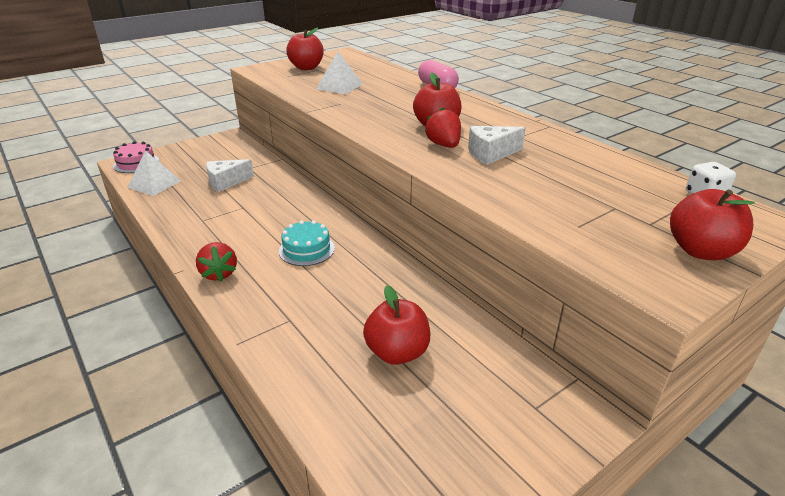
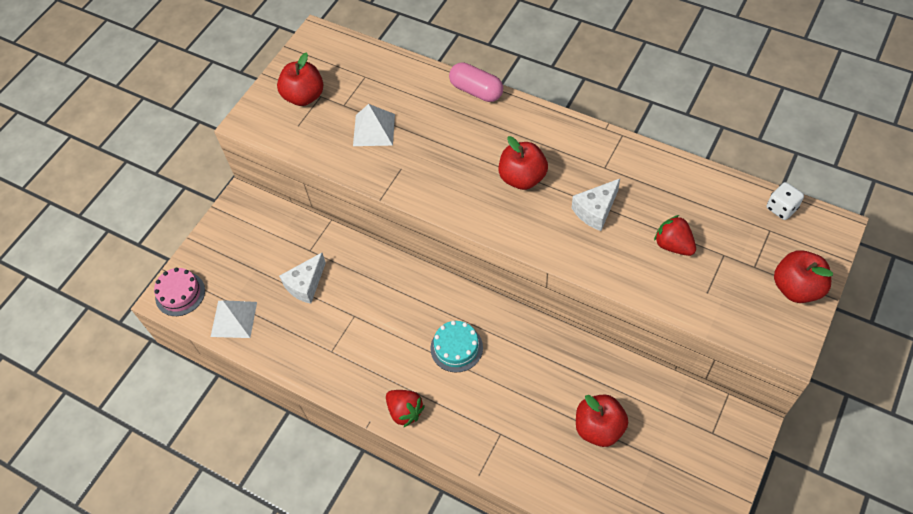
camera: 20 degrees left, 25 degrees up
red strawberry [425,108,461,148] -> red strawberry moved to [654,215,696,256]

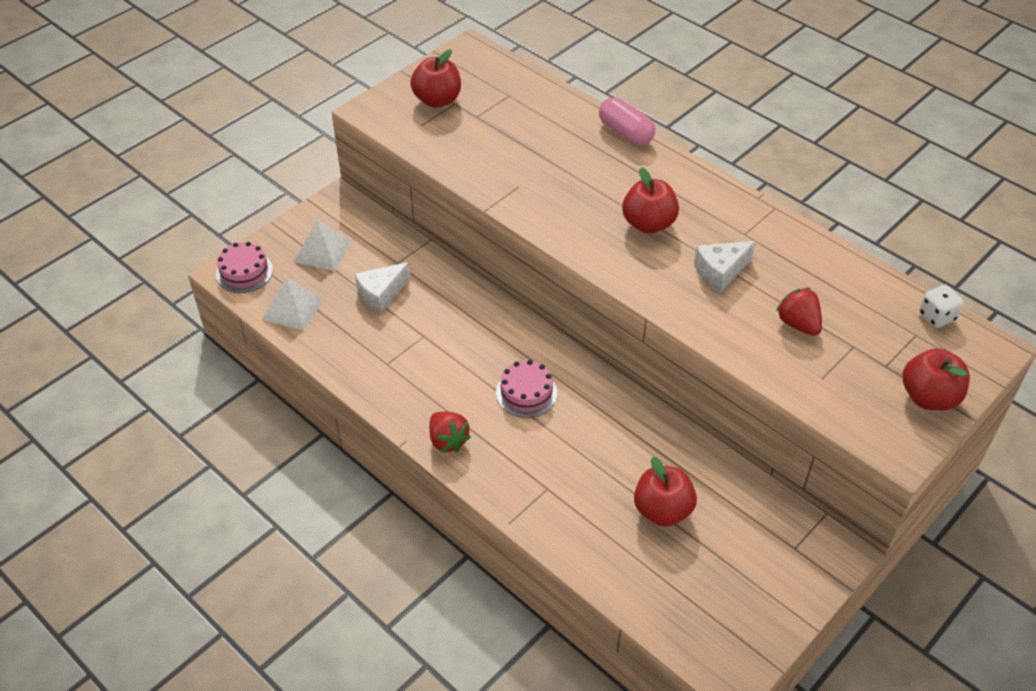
camera: 10 degrees right, 10 degrees down
white pyramid [353,104,395,146] -> white pyramid moved to [294,219,351,271]
turquoise cake [430,321,483,372] -> pink cake [496,360,557,418]

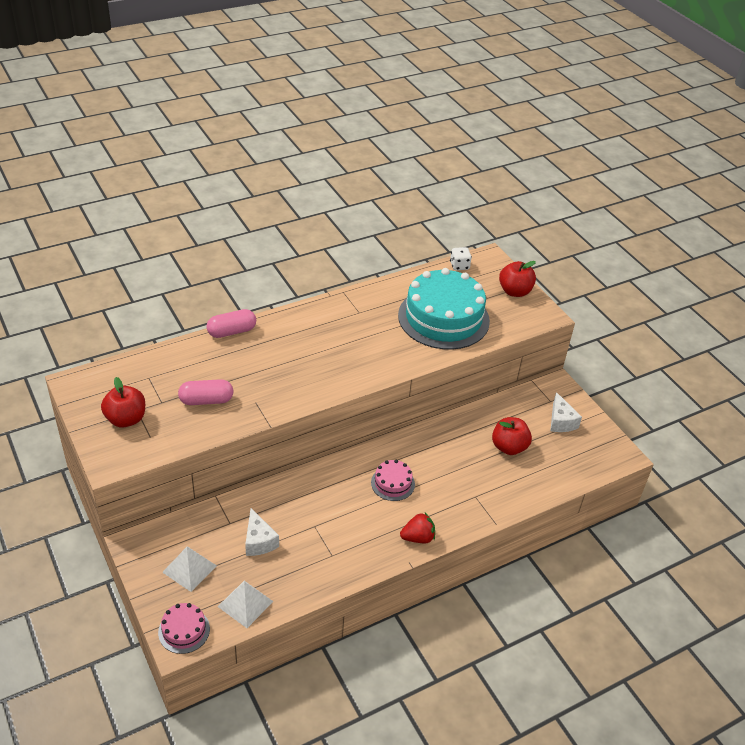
camera: 75 degrees left, 5 degrees down
red apple [622,168,679,234] -> none
white cheese [694,241,756,292] -> white cheese moved to [550,392,582,432]
red strawberry [776,288,822,336] -> turquoise cake [398,268,490,350]
none -> pink capsule [178,379,233,405]

